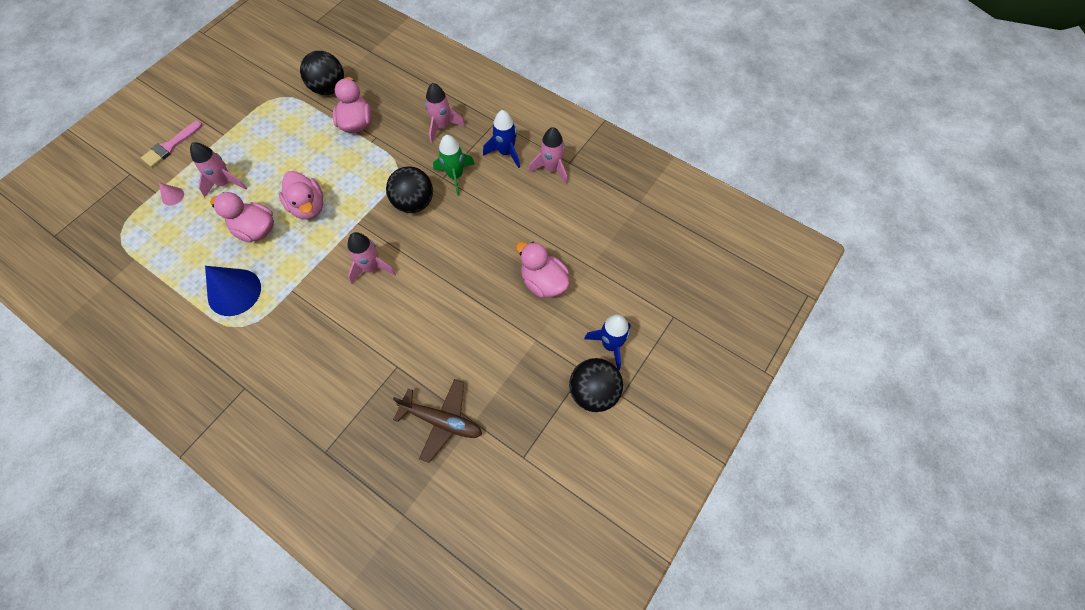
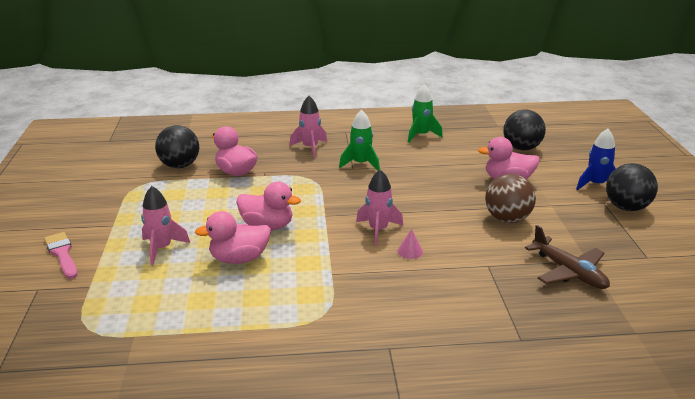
camera: 40 degrees left, 35 degrees down
pink brush [141,121,202,167] -> pink brush turned 150 degrees clockwise [44,232,78,279]
pink cone [159,183,184,206] -> pink cone moved to [397,229,423,259]
blue cone [205,266,261,316] -> none
black ball [386,166,433,213] -> black ball moved to [503,109,546,151]
brown plane [393,379,482,463] -> brown plane turned 75 degrees clockwise [525,225,610,289]
blue rocket [483,110,520,168] -> none
pink rocket [529,127,568,184] -> green rocket [408,84,443,143]
none -> brown ball [485,174,536,223]

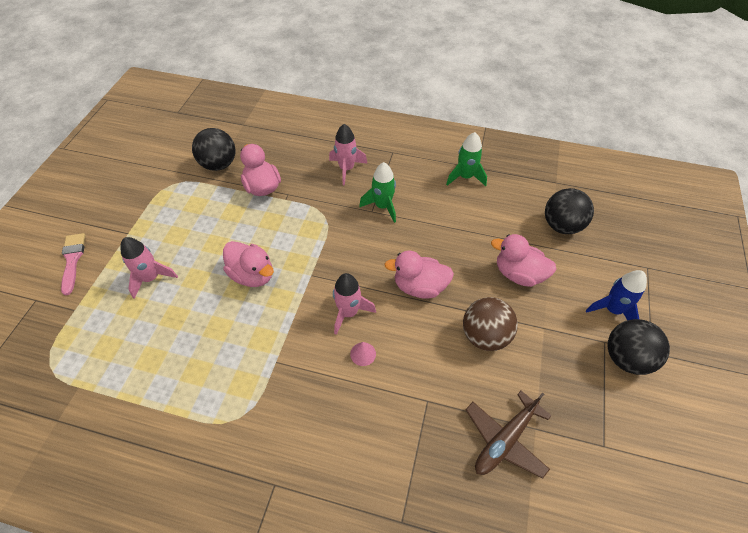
camera: 20 degrees right, 25 degrees up
pink duck [195,211,271,264] -> pink duck moved to [384,251,454,299]
brown plane [525,225,610,289] -> brown plane turned 60 degrees clockwise [466,391,552,479]

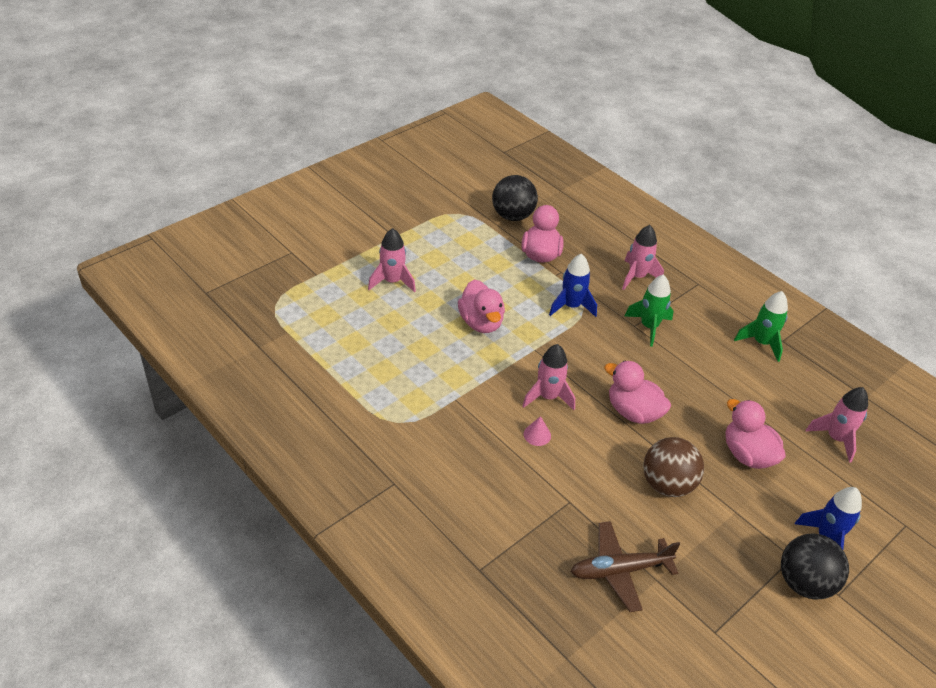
camera: 30 degrees right, 10 degrees down
pink brush [61,233,85,295] -> none
black ball [545,188,594,234] -> pink rocket [806,387,868,463]
none -> blue rocket [549,254,597,317]

